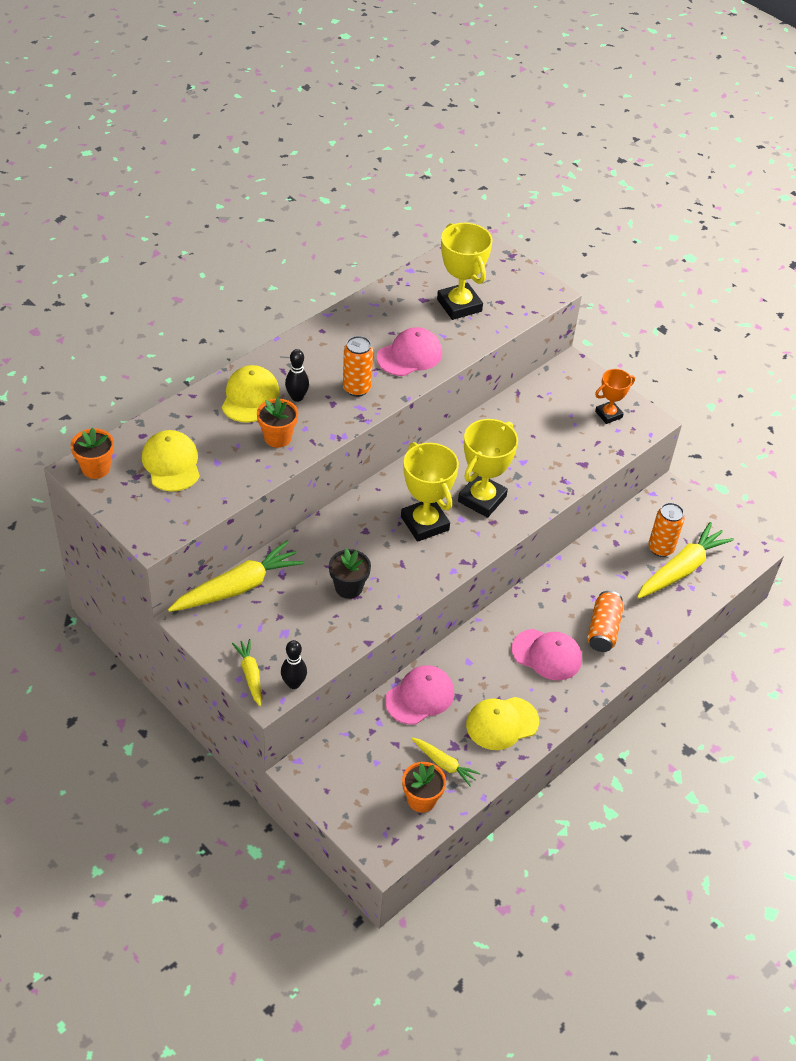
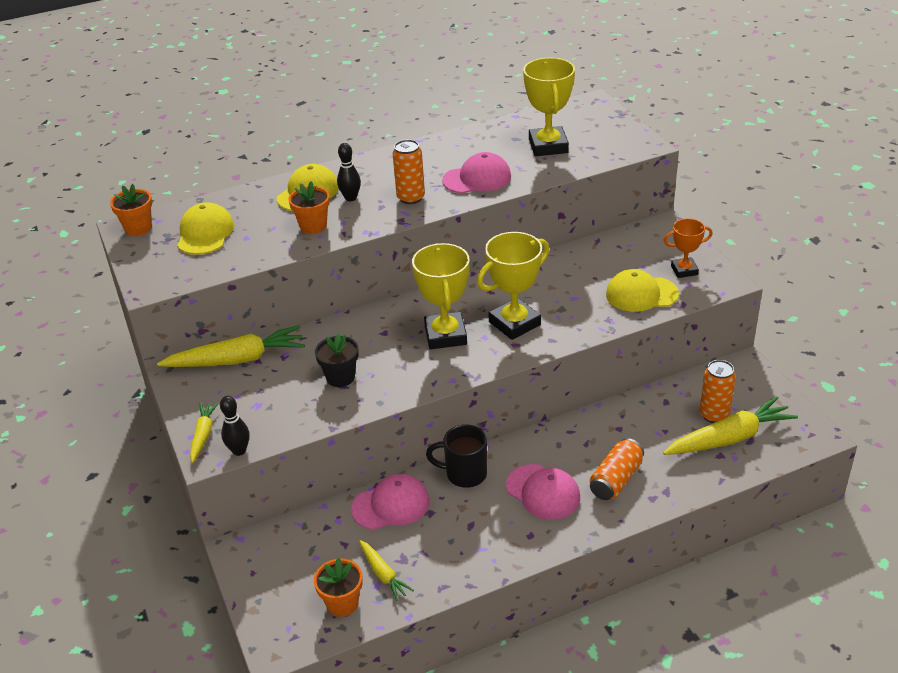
camera: 25 degrees right, 10 degrees down
yellow cap [466,697,539,750] -> yellow cap moved to [606,269,679,312]
none -> black mug [426,425,487,488]

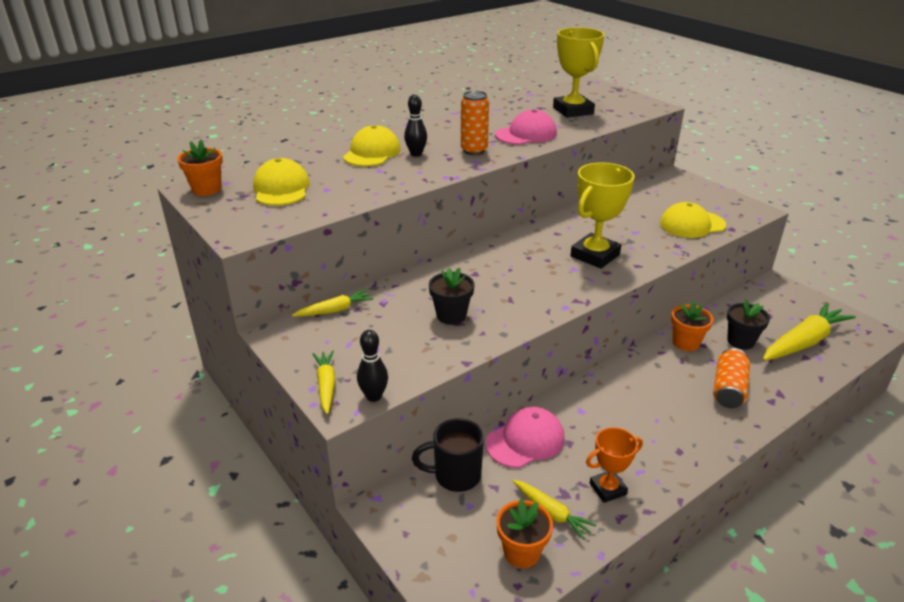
camera: 15 degrees left, 5 degrees down
yellow carrot [157,325,305,367] -> yellow carrot [292,290,373,317], size x0.53
orange flower pot [288,181,330,234] -> orange flower pot moved to [671,301,713,351]
yellow trophy [412,243,470,349] -> none
black mug [426,425,487,488] -> black mug moved to [412,418,484,492]
pink cap [506,464,580,520] -> none
orange trophy [663,218,713,278] -> orange trophy moved to [586,427,643,503]
orange can [699,360,736,423] -> none
none -> black flower pot [727,299,770,350]

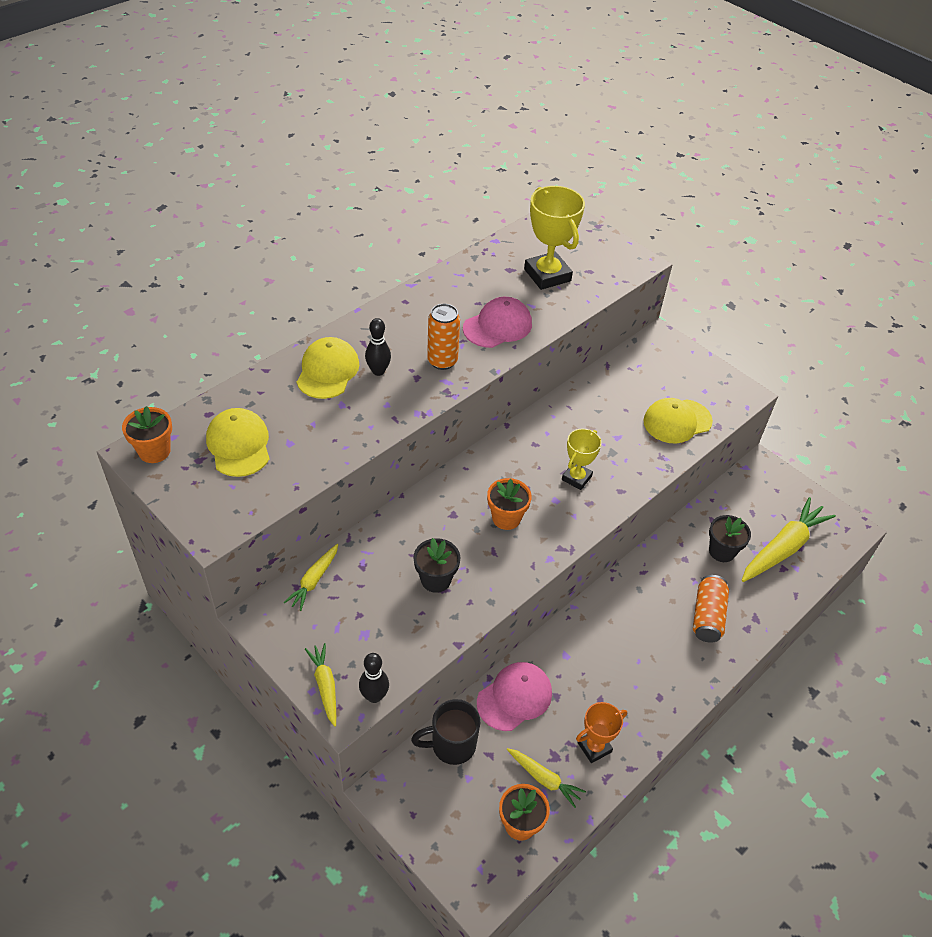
camera: 10 degrees left, 15 degrees up
yellow carrot [292,290,373,317] -> yellow carrot turned 150 degrees clockwise [284,544,338,611]
yellow trophy [570,162,635,269] -> yellow trophy [562,429,602,490], size x0.59
orange flower pot [671,301,713,351] -> orange flower pot moved to [487,478,532,530]

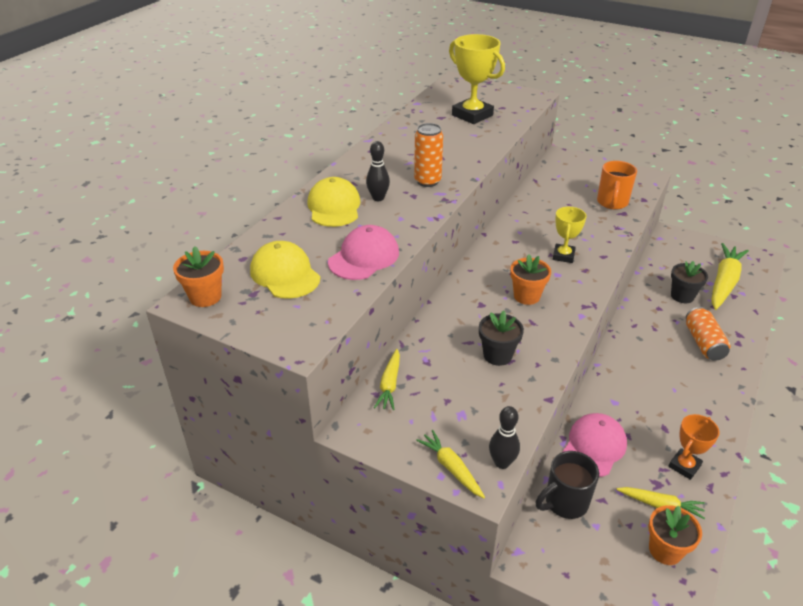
camera: 15 degrees left, 10 degrees down
pink cap [463,297,532,348] -> pink cap moved to [328,225,399,280]
yellow cap [643,398,713,444] -> orange mug [597,161,637,210]

